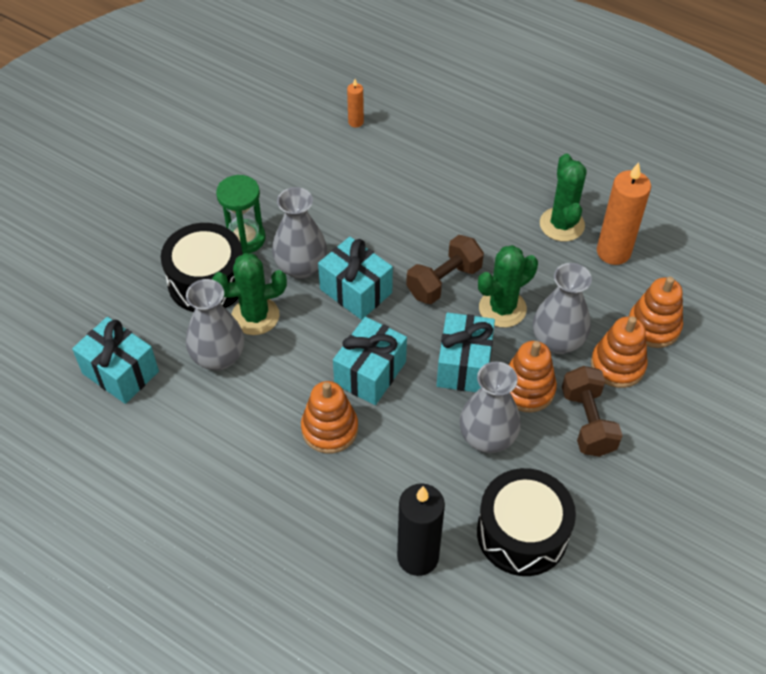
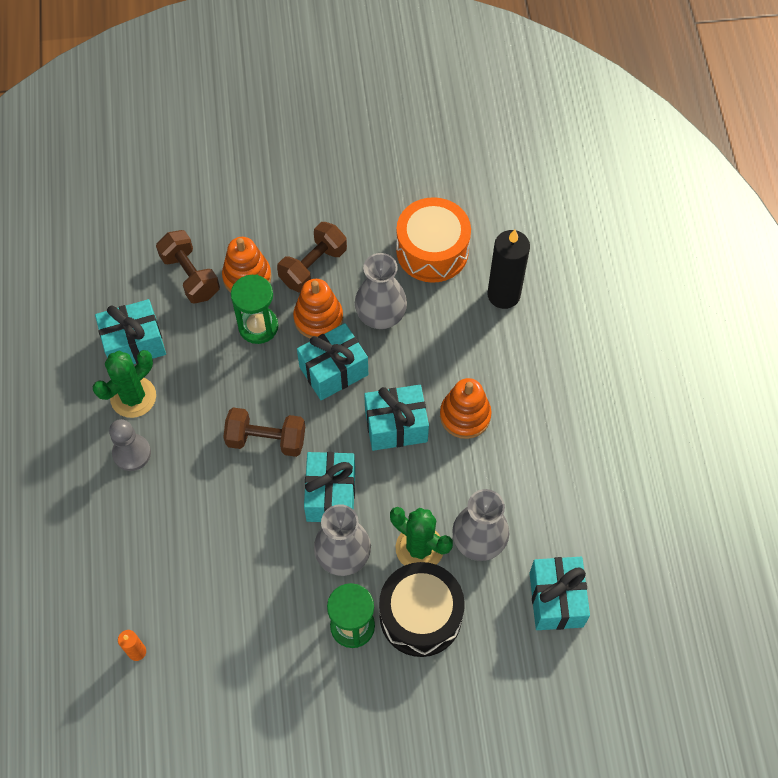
camera: 130 degrees left, 10 degrees up
black drum [477,468,576,576] -> orange drum [396,197,471,283]
green cactus [478,245,538,328] -> none
grey vase [533,263,592,355] -> green hourglass [231,275,278,344]
orange candle [597,162,651,265] -> turquoise gift [95,299,166,364]
orange stacking toy [629,277,683,348] -> brown dumbbell [156,230,220,304]
none -> grey pawn [109,419,151,471]

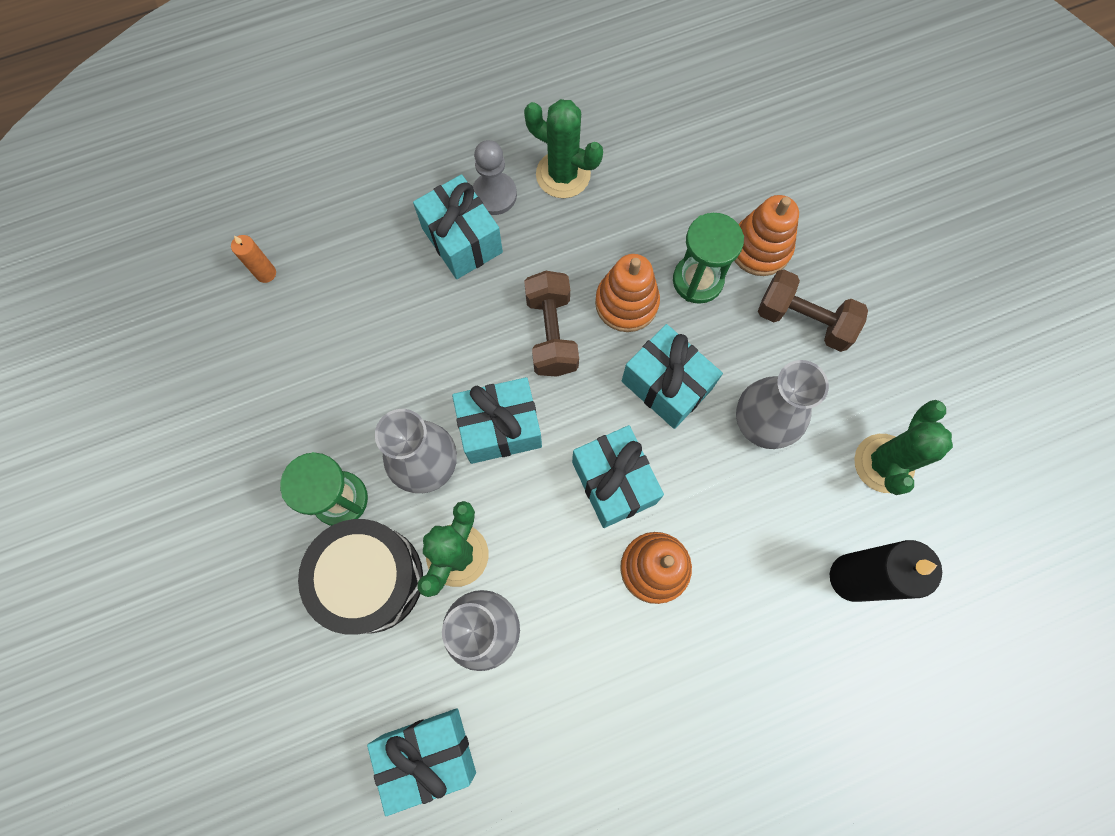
camera: 75 degrees right, 10 degrees up
turquoise gift [95,299,166,364] -> turquoise gift moved to [413,174,503,279]
brown dumbbell [156,230,220,304] -> none
orange stacking toy [293,279,343,339] -> orange stacking toy moved to [595,254,660,332]
orange drum [396,197,471,283] -> green cactus [854,400,953,495]

